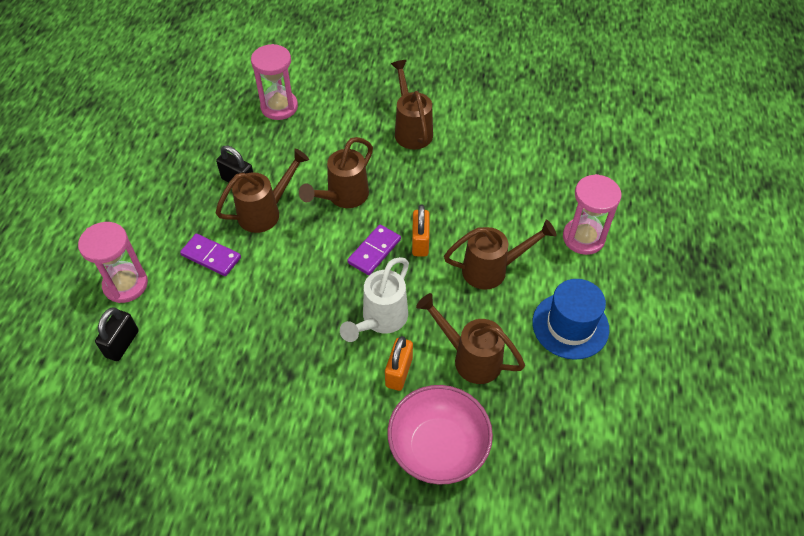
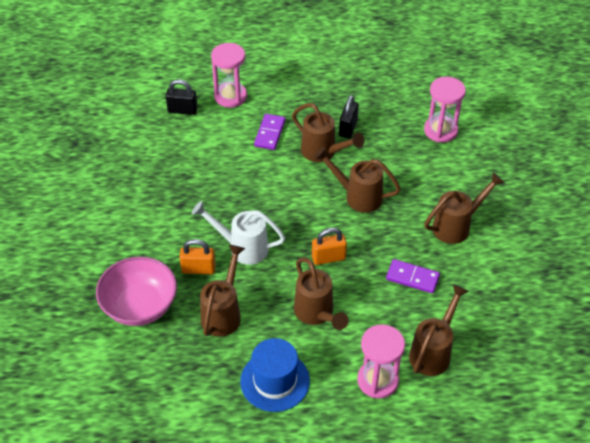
camera: 75 degrees right, 5 degrees down
purple domino [347,224,401,275] -> purple domino moved to [386,259,440,293]
none -> brown watering can [409,284,469,376]

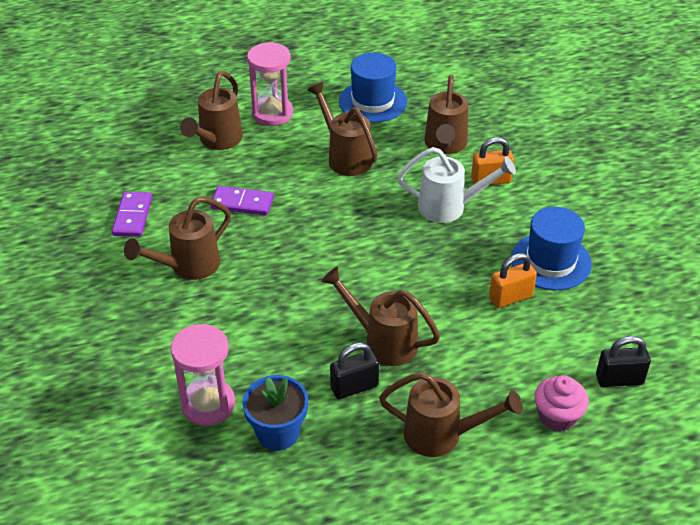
camera: 170 degrees right, 5 degrees down
pink bowl [96,256,177,326] -> none
pink hourglass [211,43,247,108] -> pink cupcake [534,375,589,432]
purple domino [254,114,286,150] -> purple domino moved to [112,192,152,237]
orange padlock [312,228,347,265] -> orange padlock moved to [489,253,537,308]
brown watering can [314,147,401,213] -> brown watering can moved to [379,372,523,457]
black padlock [339,95,359,138] -> black padlock turned 60 degrees clockwise [330,342,379,399]
none -> blue flower pot [242,375,308,451]
none -> blue hat [511,207,592,290]

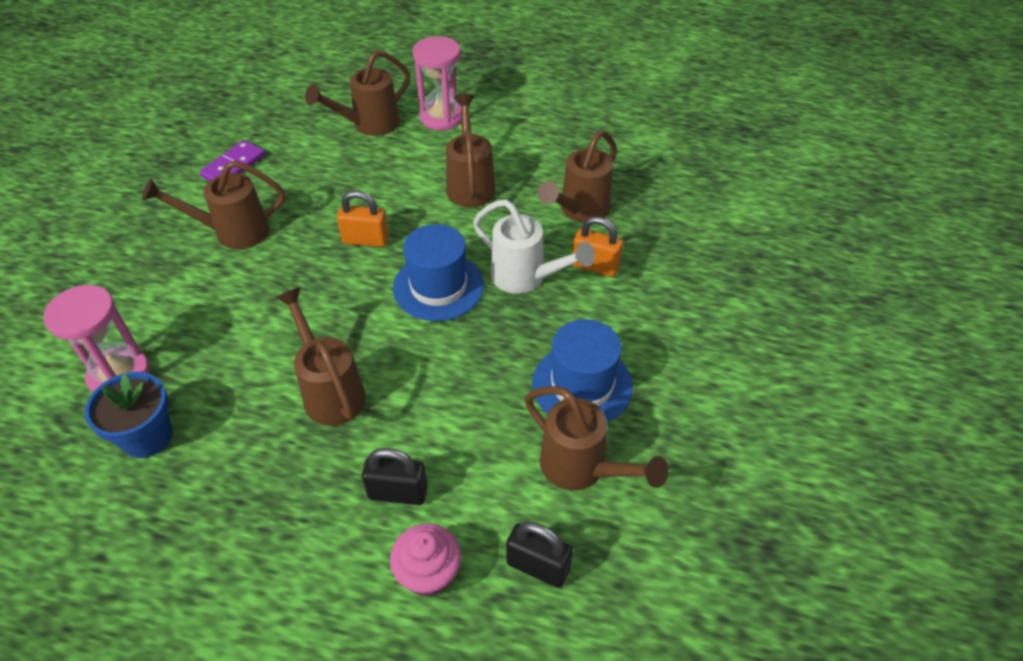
camera: 30 degrees right, 5 degrees up
purple domino [211,186,274,216] -> none
black padlock [330,342,379,399] -> black padlock moved to [362,448,428,505]
blue hat [339,52,407,123] -> blue hat moved to [393,224,484,321]
brown watering can [379,372,523,457] -> brown watering can moved to [525,386,668,490]
orange padlock [489,253,537,308] -> orange padlock moved to [337,190,389,247]

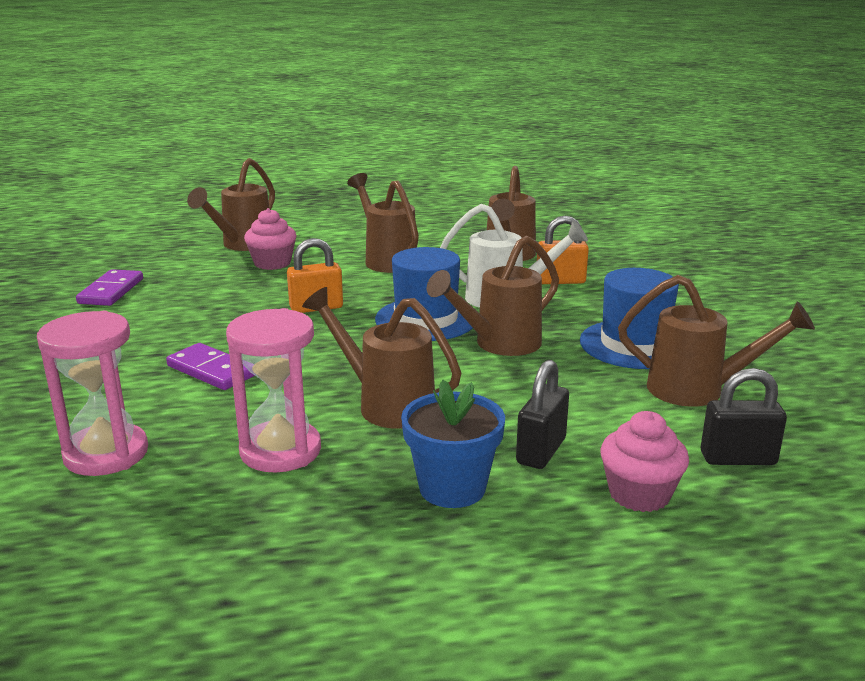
camera: 25 degrees left, 25 degrees down
blue flower pot [85,372,172,458] -> blue flower pot moved to [401,380,505,508]
brown watering can [142,161,285,249] -> brown watering can moved to [426,236,559,356]
black padlock [362,448,428,505] -> black padlock turned 45 degrees counterclockwise [516,360,569,469]
pink hourglass [413,36,462,130] -> pink hourglass moved to [226,308,321,472]
none -> purple domino [166,343,255,390]
none -> pink cupcake [244,208,297,270]

